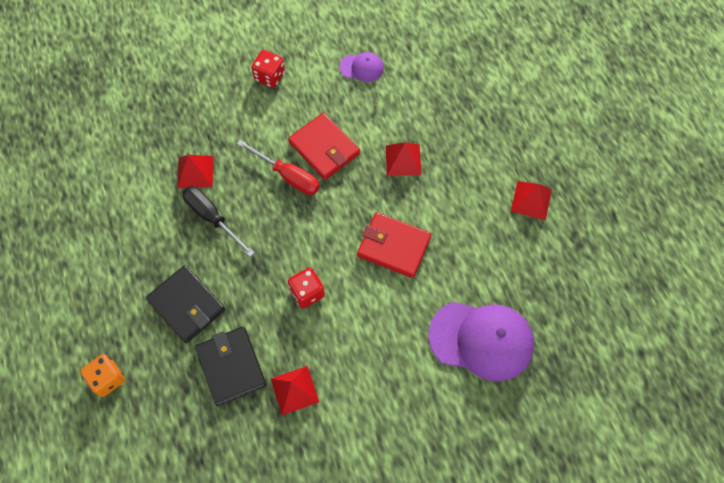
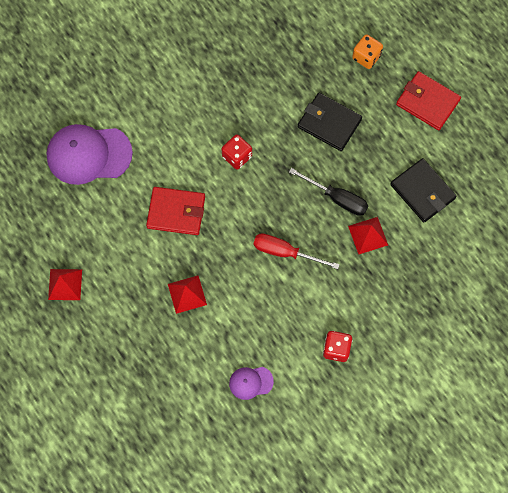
camera: 165 degrees right, 5 degrees up
black wallet [195,327,267,406] -> black wallet moved to [390,158,457,223]
red pyramid [271,366,319,415] -> none
red wallet [288,113,360,180] -> red wallet moved to [396,71,461,130]

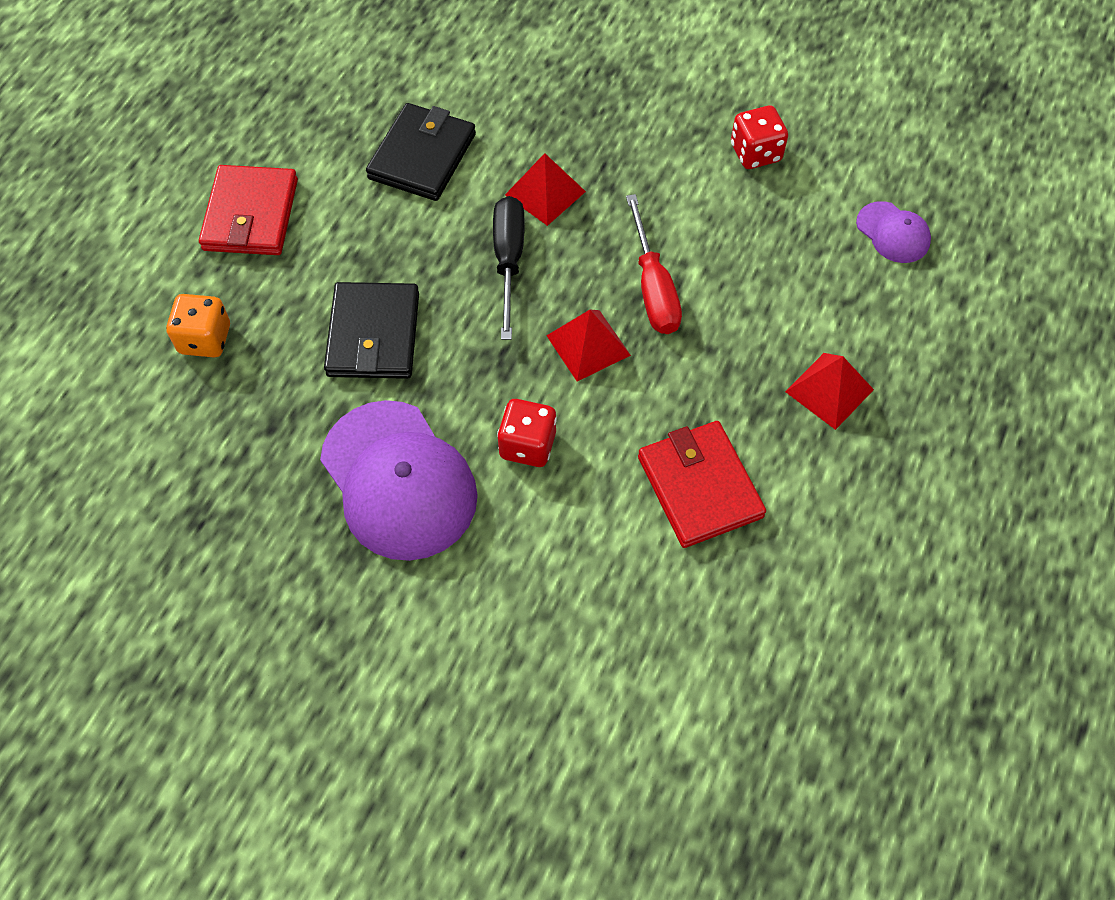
camera: 120 degrees left, 10 degrees down
purple cap [46,124,133,185] -> purple cap moved to [320,400,478,561]
red pyramid [48,269,82,300] -> red pyramid moved to [546,310,631,381]

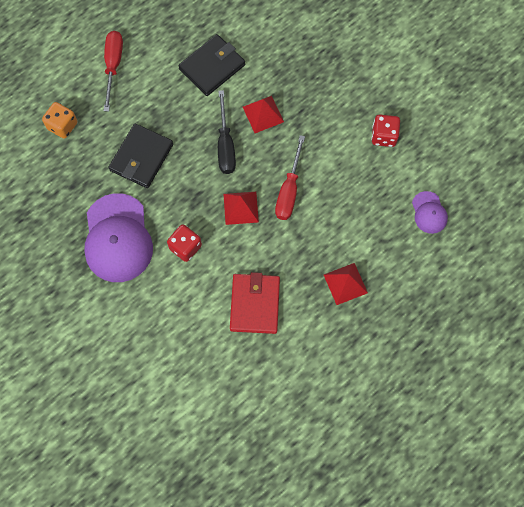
camera: 25 degrees right, 10 degrees up
red wallet [199,165,298,255] -> red screwdriver [104,31,123,112]
black screwdriver [493,196,525,340] -> black screwdriver turned 150 degrees clockwise [218,90,236,174]

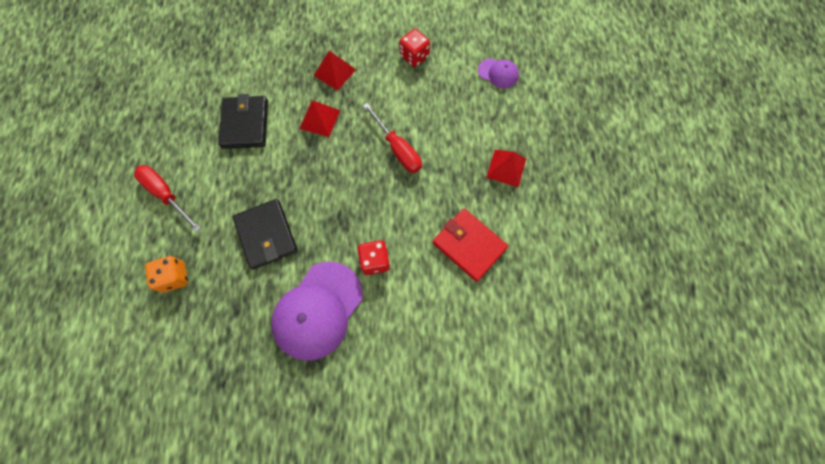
camera: 50 degrees left, 0 degrees up
purple cap [84,193,153,282] -> purple cap turned 90 degrees clockwise [271,261,363,361]
black screwdriver [218,90,236,174] -> none
red pyramid [224,192,259,225] -> red pyramid moved to [314,51,356,91]

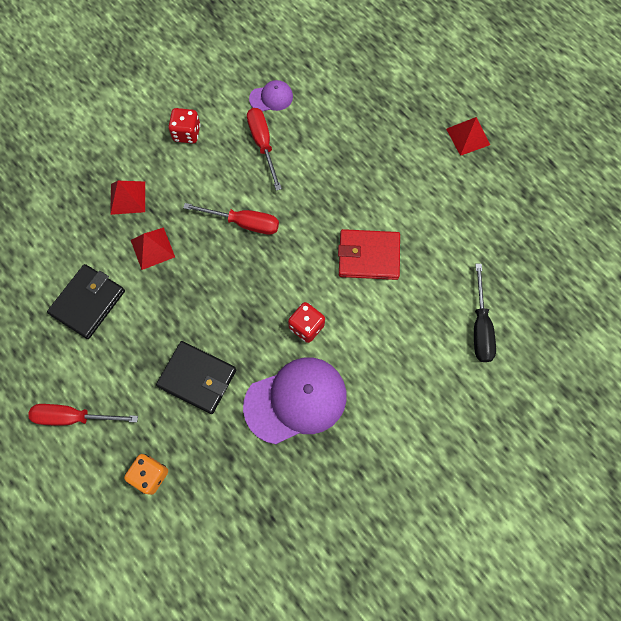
camera: 40 degrees left, 0 degrees up
black wallet [218,94,268,149] -> black wallet turned 75 degrees clockwise [47,264,125,339]
purple cap [271,261,363,361] -> purple cap turned 105 degrees counterclockwise [243,358,347,444]
red pyramid [486,150,526,187] -> red pyramid moved to [446,117,490,156]
none -> red screwdriver [247,108,282,191]
none -> black screwdriver [474,264,496,362]

